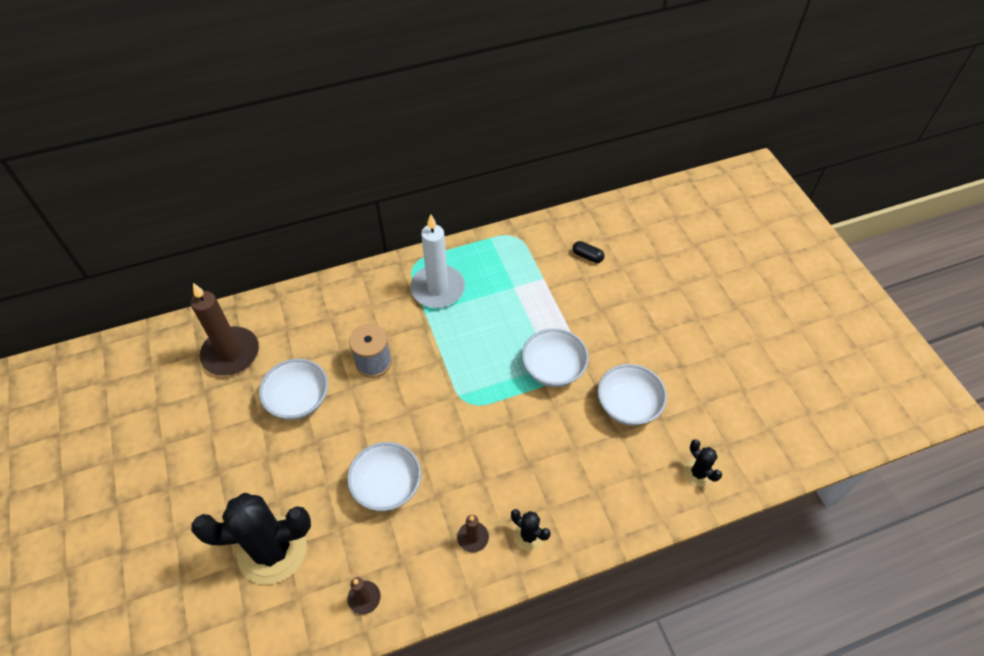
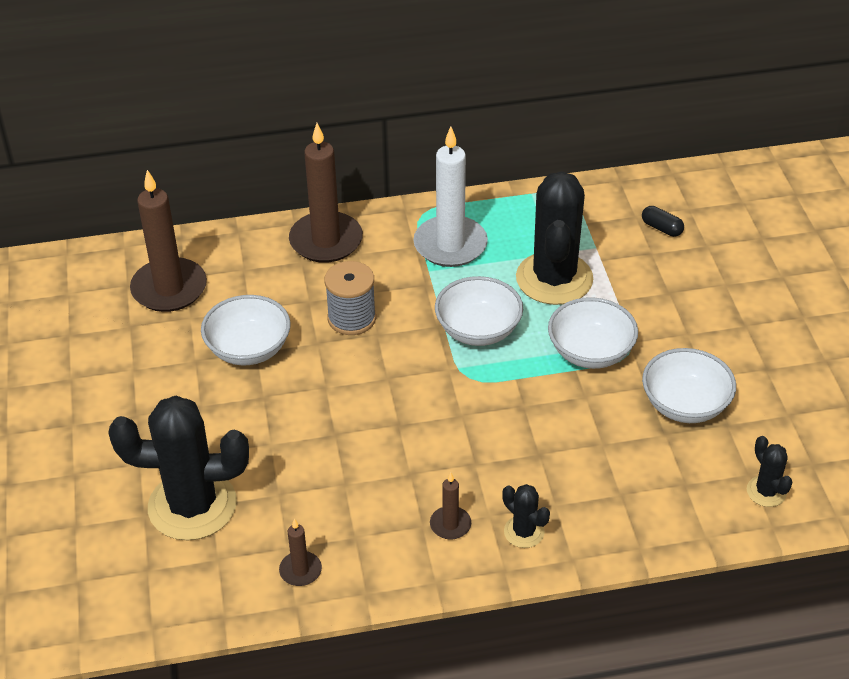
camera: 10 degrees right, 10 degrees down
white bowl [347,442,421,511] -> white bowl moved to [435,276,523,346]
none -> brown candle [289,123,363,263]
none -> black cactus [516,171,593,305]

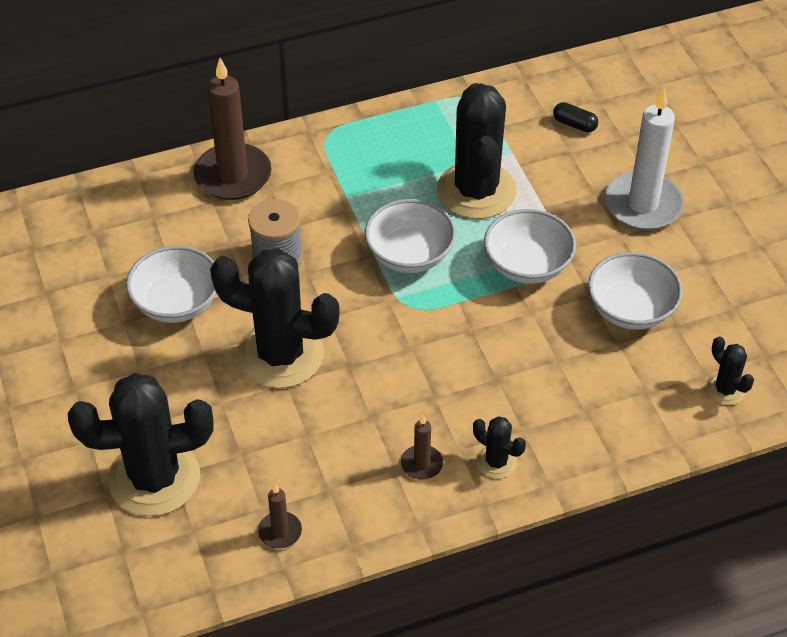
camera: 10 degrees left, 5 degrees up
brown candle [130,170,207,312] -> none
white candle [413,127,488,267] -> white candle moved to [604,88,684,230]
none -> black cactus [210,248,340,388]

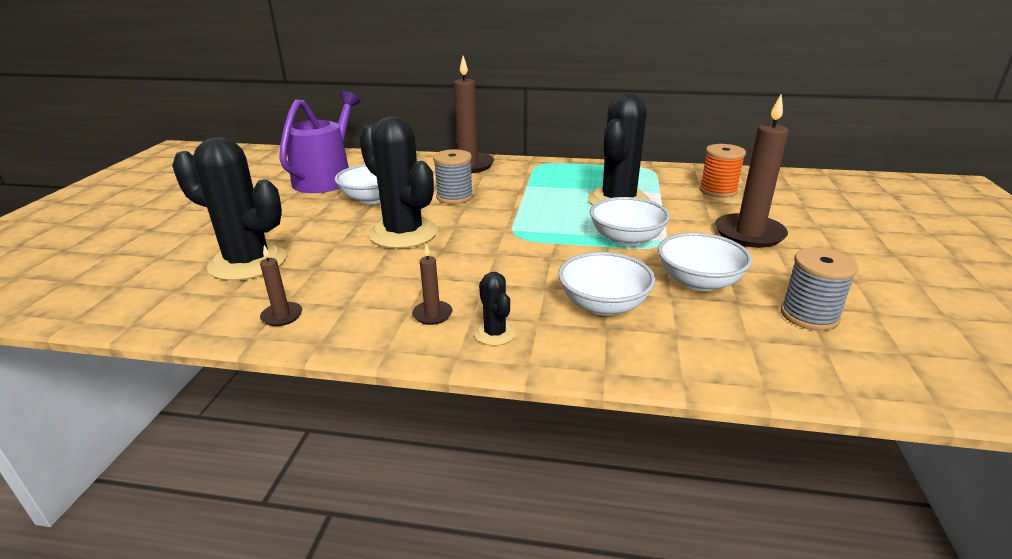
camera: 30 degrees right, 20 degrees down
white bowl [365,199,456,273] -> white bowl moved to [558,252,656,316]
black capsule [553,102,598,132] -> orange spool [699,144,746,198]
white candle [604,88,684,230] -> brown candle [715,94,789,248]
black cactus [706,337,754,405] -> none
none -> purple watering can [279,91,360,193]
none -> grey spool [781,248,858,331]

